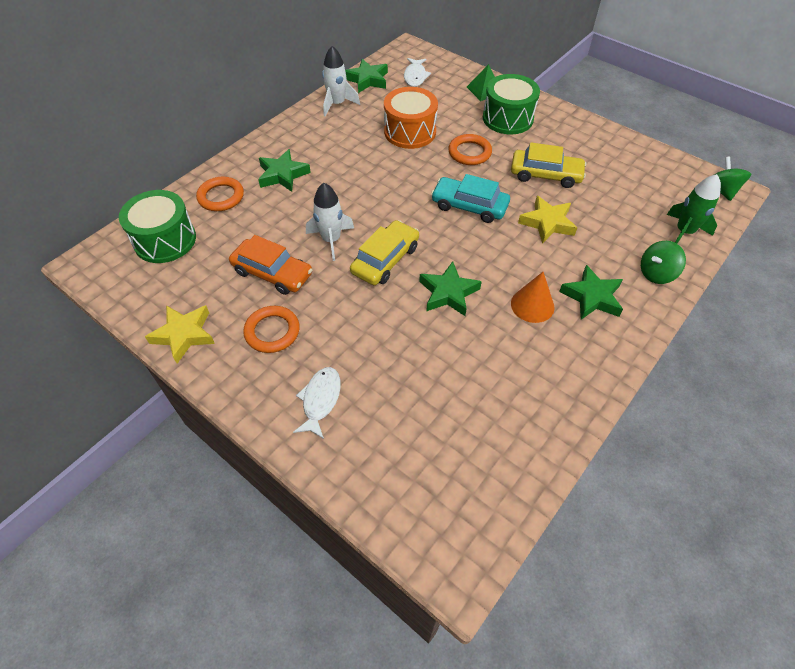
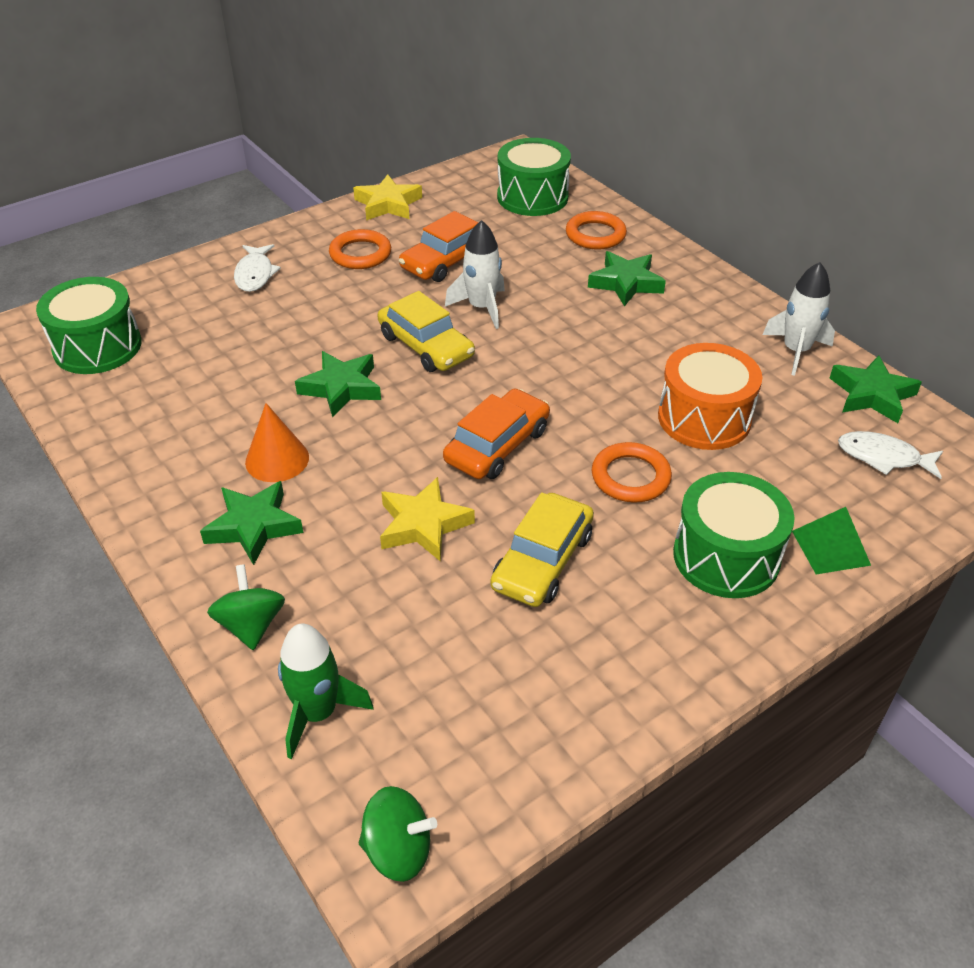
camera: 105 degrees right, 10 degrees down
white fish [293,367,341,439] -> white fish turned 60 degrees clockwise [234,244,281,292]
turquoise car [431,174,510,223] -> orange car [443,388,550,479]
none -> green drum [36,277,142,374]

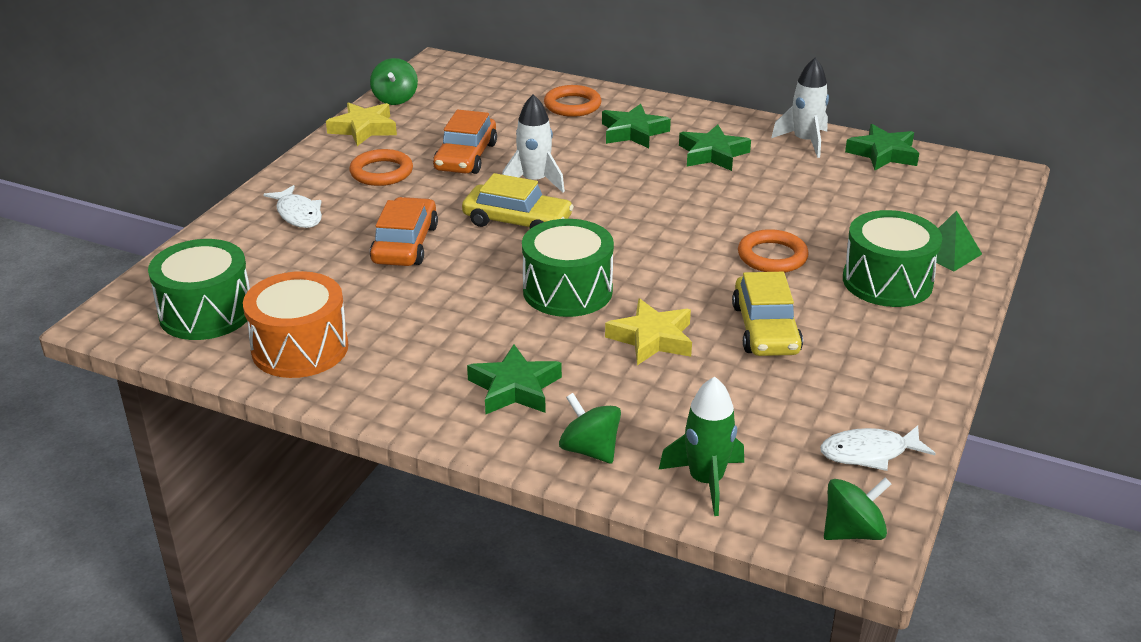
camera: 30 degrees left, 10 degrees down
orange cone [245,403,309,482] -> none
green star [295,351,381,418] -> green star moved to [679,125,751,171]
orange car [443,388,550,479] -> orange car moved to [370,197,438,266]
green drum [497,138,571,216] -> green drum moved to [522,219,614,317]
orange drum [658,343,762,450] -> orange drum moved to [243,271,349,378]
white fish [838,431,943,479] -> white fish moved to [820,425,936,471]
none -> green spinning top [370,58,418,105]

